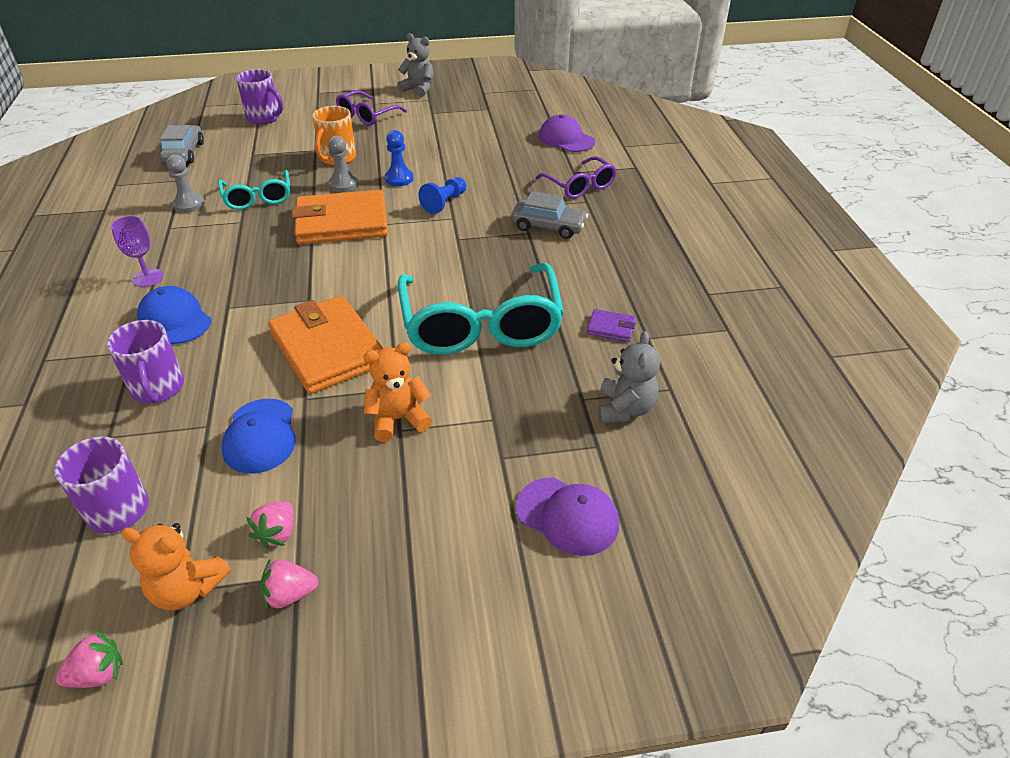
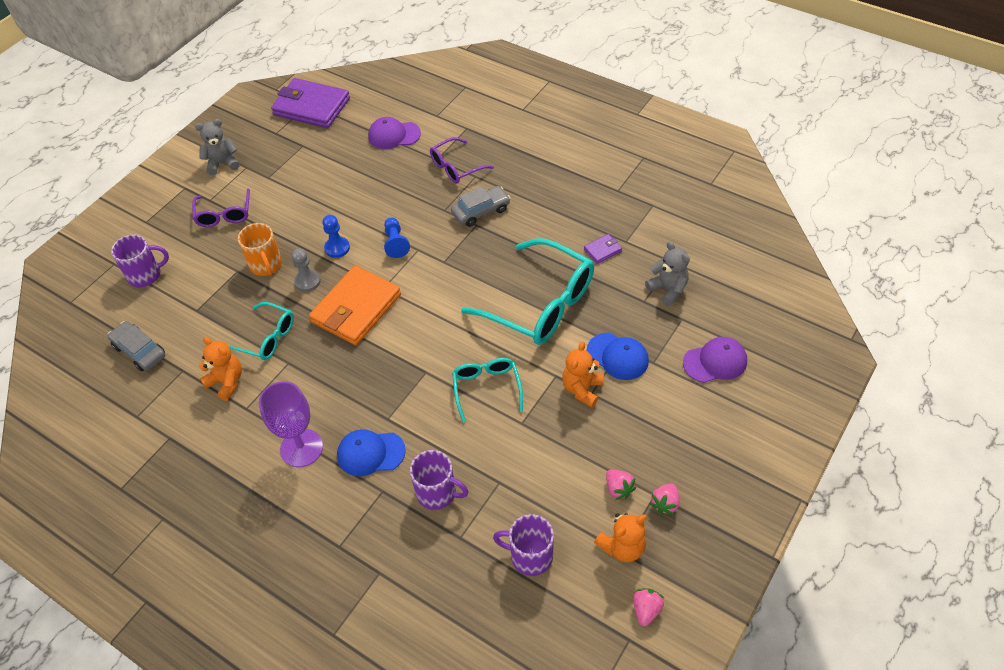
camera: 45 degrees left, 10 degrees up
purple goblet [111,215,164,287] -> purple goblet [259,381,323,467], size x1.66
grey pawn [166,154,205,213] -> orange teddy bear [199,337,242,401]
blue cap [222,399,296,473] -> blue cap moved to [586,333,649,380]
orange wallet [268,295,383,394] -> turquoise glasses [452,358,523,422]
purple glasses [536,156,617,199] -> purple glasses turned 135 degrees clockwise [430,137,494,183]
none -> purple wallet [271,78,350,128]

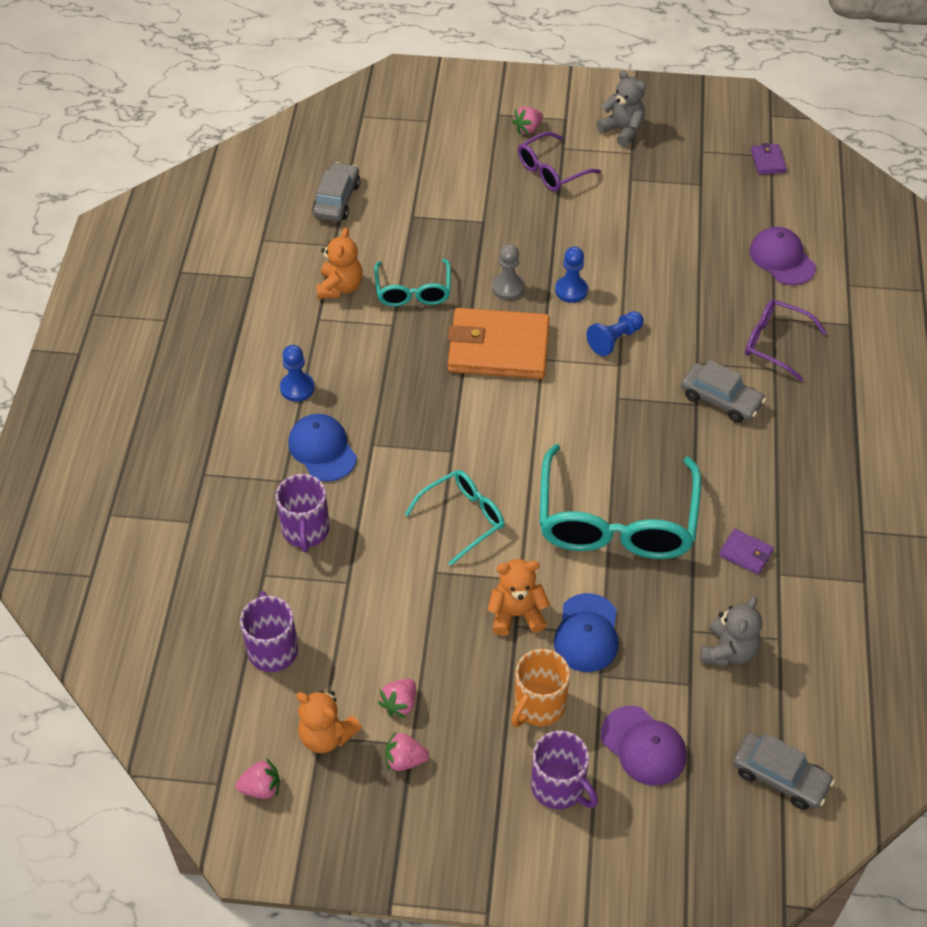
camera: 60 degrees right, 0 degrees up
purple mug [111,235,169,287] -> purple mug moved to [531,731,598,809]
orange mug [238,223,282,276] -> orange mug moved to [511,649,570,727]
purple goblet [259,381,323,467] -> blue pawn [280,345,314,402]
purple wallet [271,78,350,128] -> purple wallet [751,143,787,175], size x0.42
none -> pink strawberry [512,106,543,134]
none -> grey car [733,733,835,810]

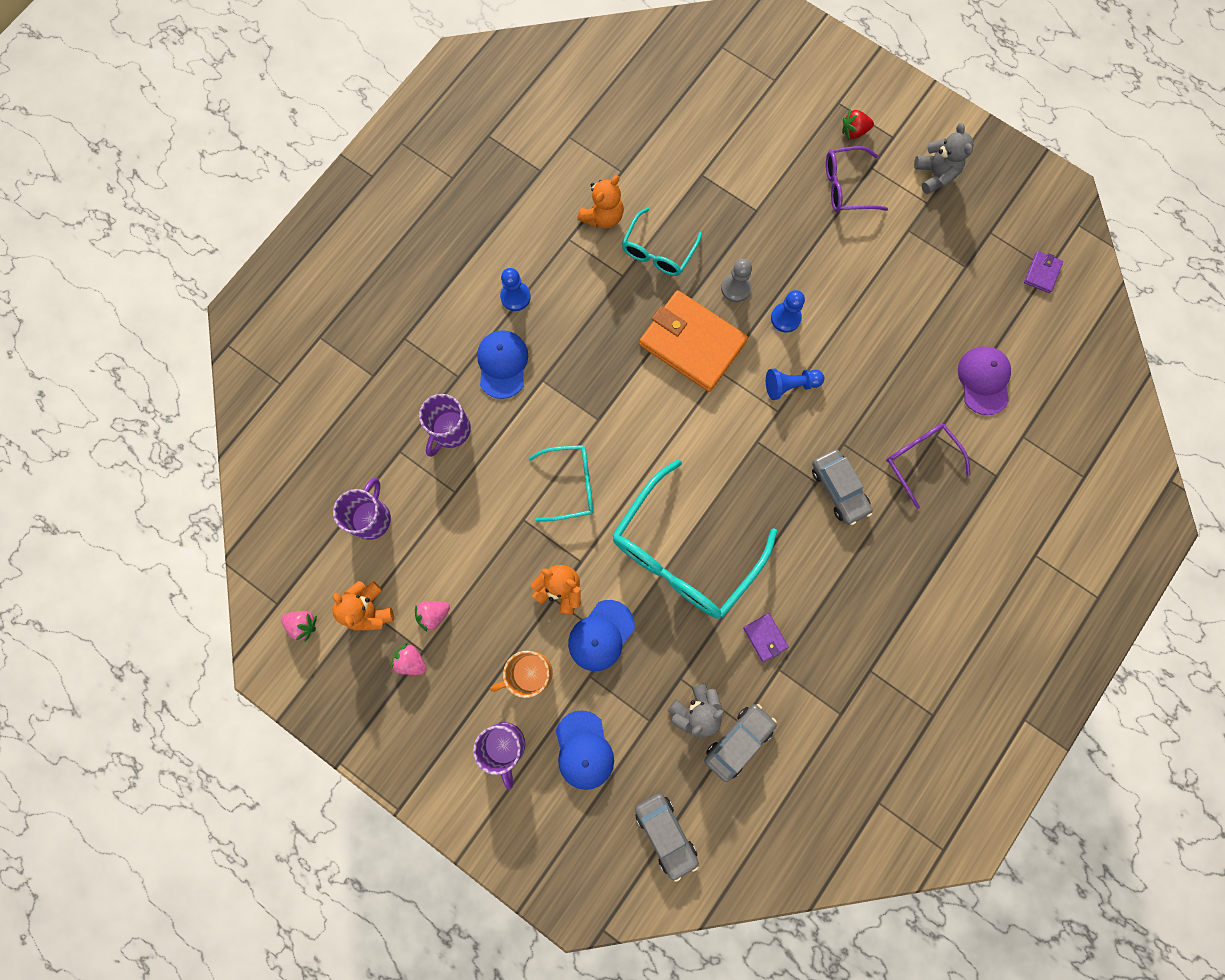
camera: 30 degrees right, 25 degrees up
grey car [312,162,360,222] -> grey car moved to [704,704,777,782]
pink strawberry [512,106,543,134] -> red strawberry [842,109,874,139]
purple cap [601,706,687,786] -> blue cap [556,710,614,790]

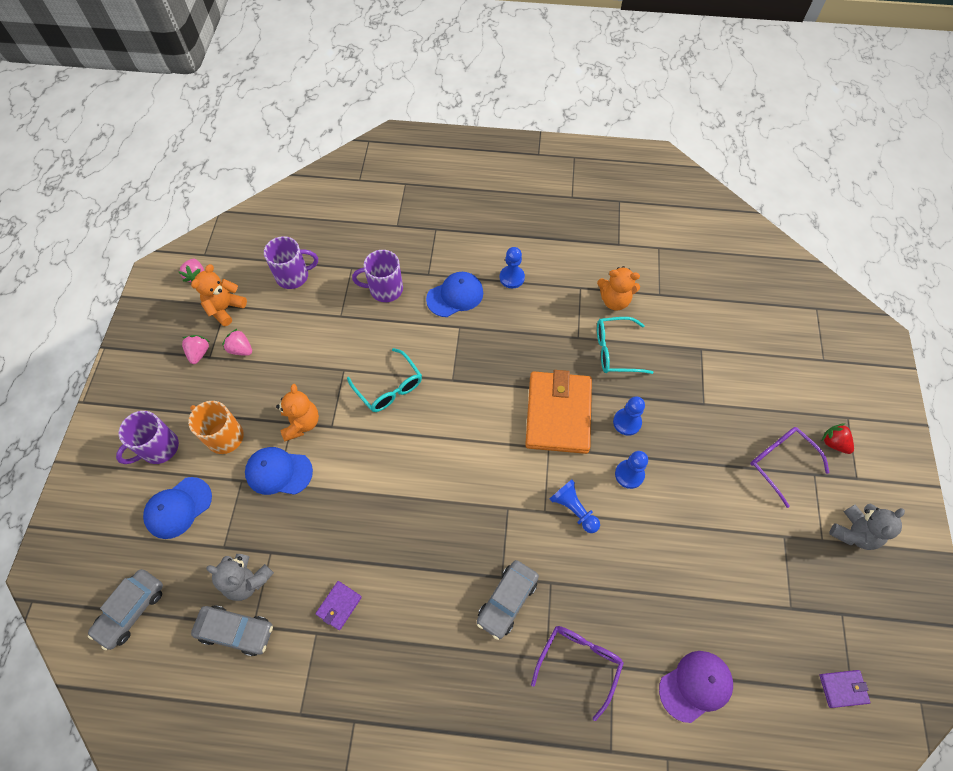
camera: 60 degrees right, 15 degrees down
turquoise glasses [612,459,777,619] -> none
grey pawn [721,259,752,302] -> blue pawn [613,396,645,436]

